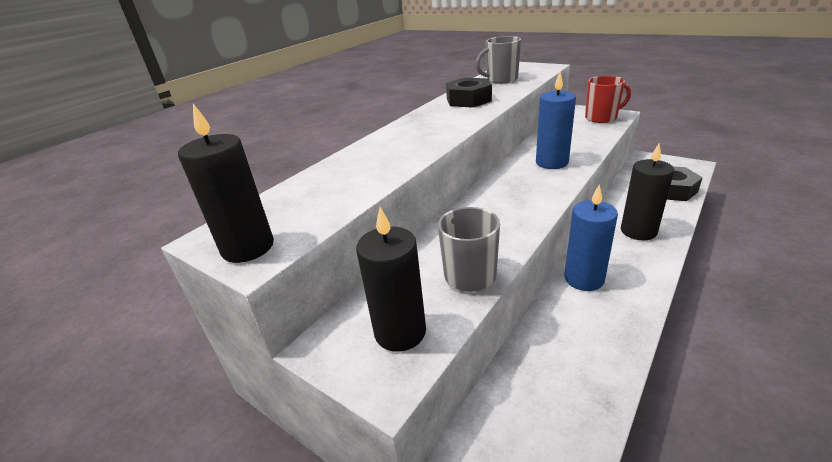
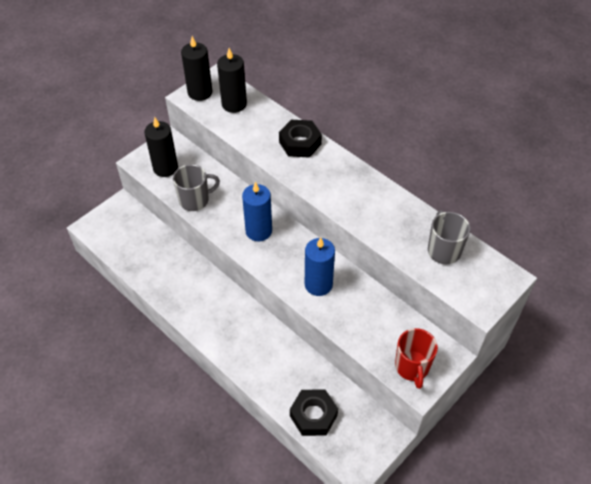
camera: 95 degrees right, 20 degrees up
black nut [446,78,492,108] -> black nut moved to [279,120,322,158]
blue candle [564,185,618,291] -> blue candle moved to [242,182,272,242]
black candle [621,143,674,240] -> black candle moved to [217,48,247,113]

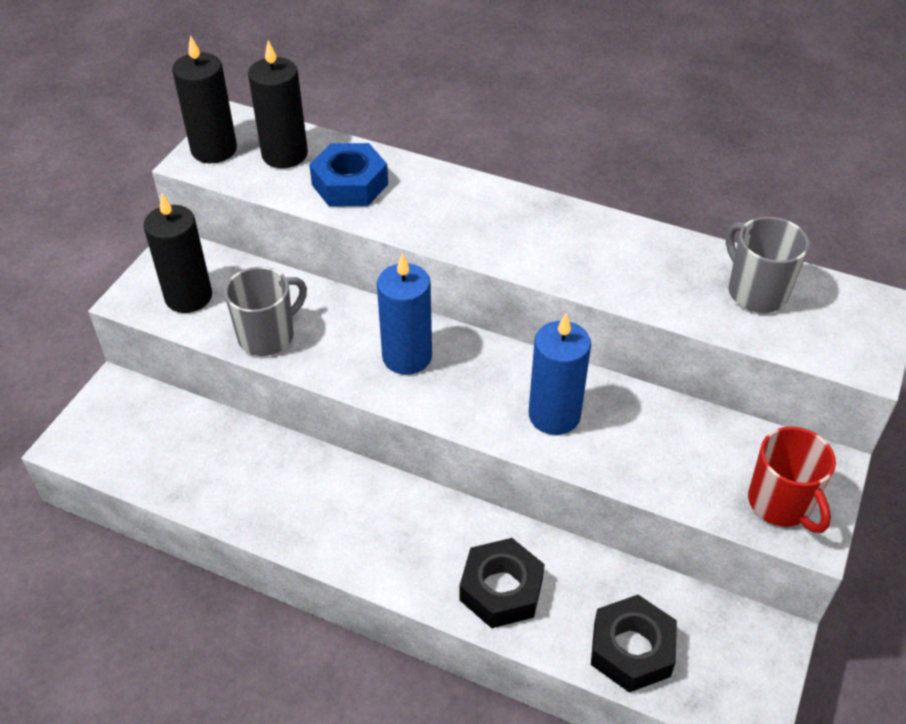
camera: 20 degrees left, 5 degrees down
black nut [279,120,322,158] -> black nut moved to [459,538,545,628]
none -> blue nut [309,143,388,206]

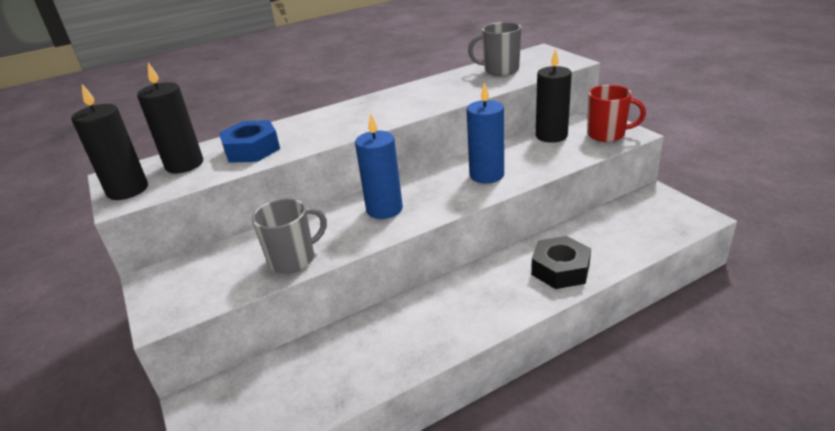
camera: 50 degrees left, 15 degrees down
black candle [143,193,212,313] -> black candle moved to [536,49,572,143]
grey mug [224,267,307,356] -> grey mug turned 60 degrees clockwise [252,199,327,274]
black nut [591,595,677,693] -> none

